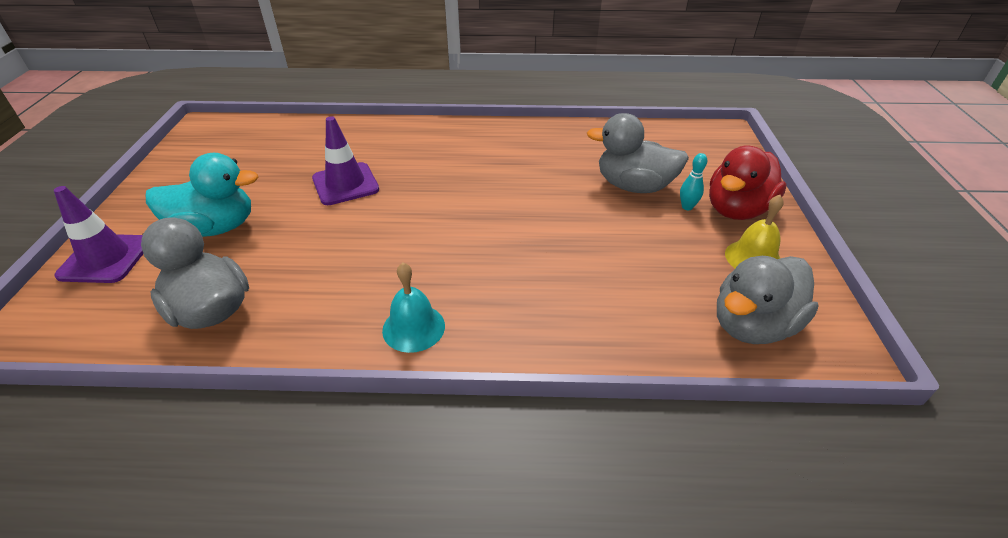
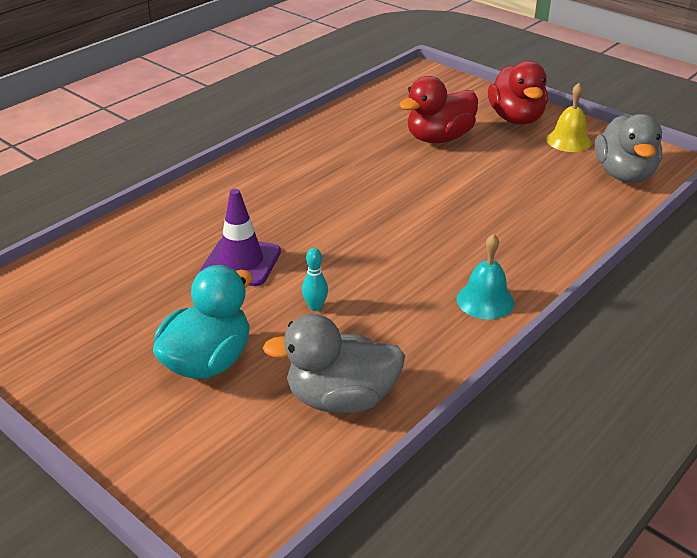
camera: 50 degrees left, 5 degrees down
purple traffic cone [54,186,143,283] -> none
grey duck [587,113,689,193] -> red duck [399,76,478,143]
turquoise bowling pin [680,153,707,210] -> turquoise bowling pin moved to [302,248,328,311]

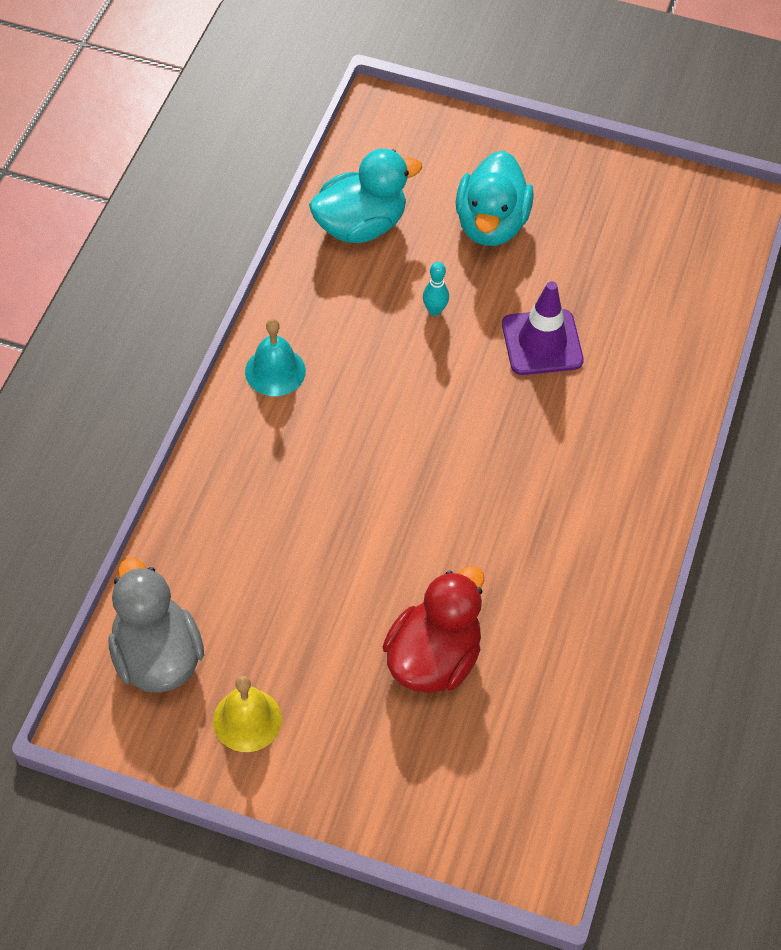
camera: 155 degrees right, 20 degrees up
grey duck [263,314,405,414] -> turquoise duck [309,149,422,243]
red duck [488,61,548,125] -> none

